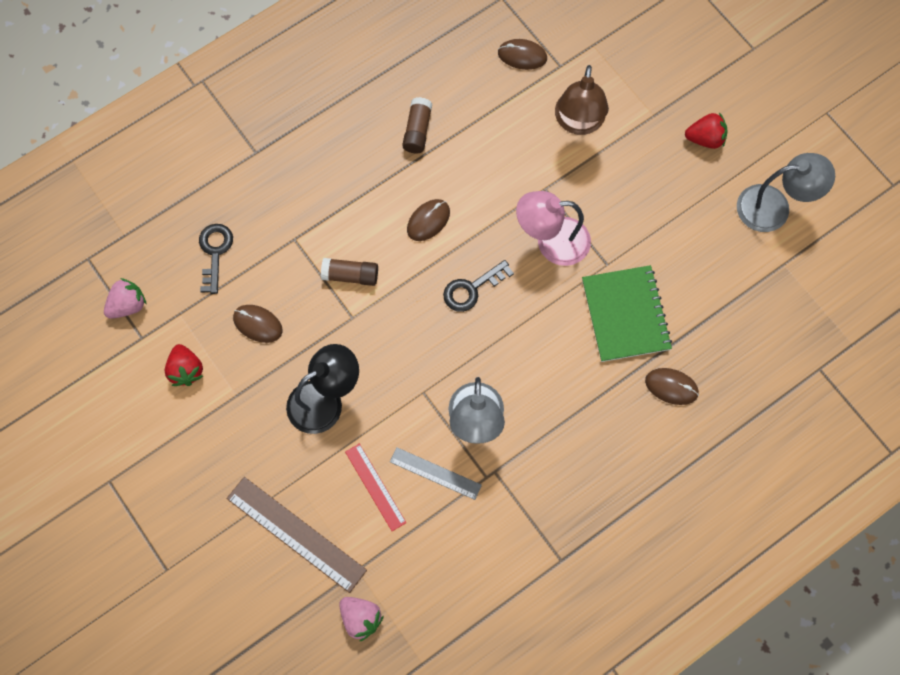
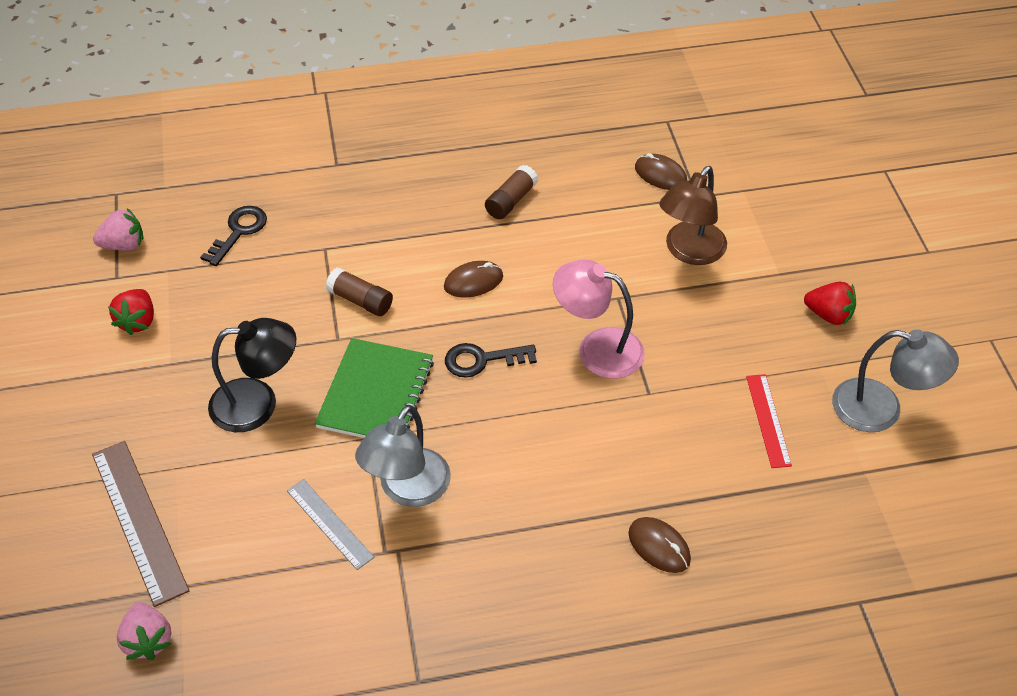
camera: 25 degrees right, 20 degrees down
brown mouse [233,305,283,343] -> none
red ruler [345,444,406,531] -> red ruler moved to [746,374,792,468]
green notebook [582,265,672,362] -> green notebook moved to [315,338,434,438]

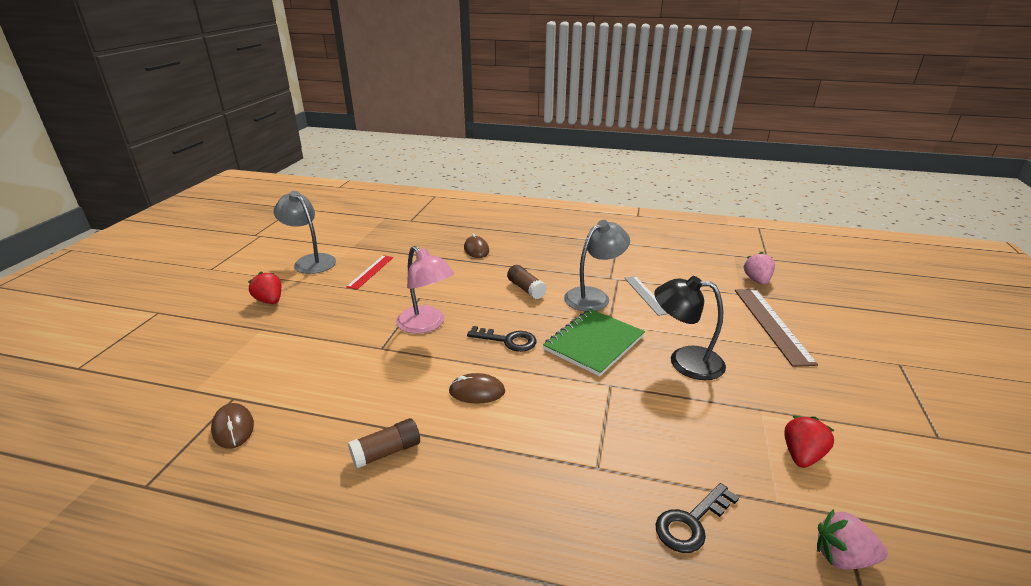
camera: 155 degrees left, 20 degrees down
brown glue stick [326,268,393,316] -> brown glue stick moved to [507,265,547,299]
brown lamp [659,166,727,265] -> none

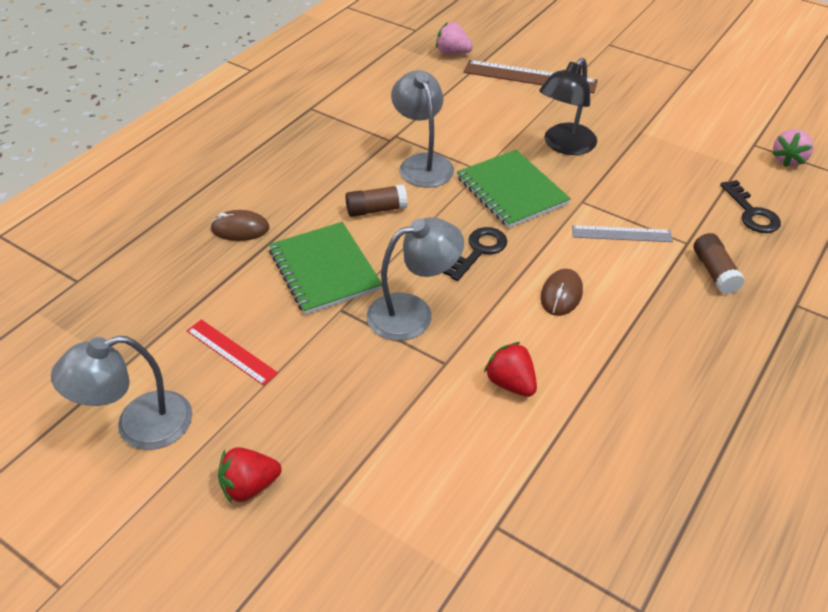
camera: 70 degrees left, 15 degrees up
brown mouse [211,403,254,449] -> none
brown glue stick [348,418,420,469] -> brown glue stick moved to [694,233,745,294]
pink lamp [396,246,454,334] -> grey lamp [367,217,464,341]
grey ruler [625,276,668,316] -> grey ruler moved to [572,225,673,242]
red strawberry [785,416,835,468] -> red strawberry moved to [484,342,537,397]
none -> green notebook [269,222,382,315]

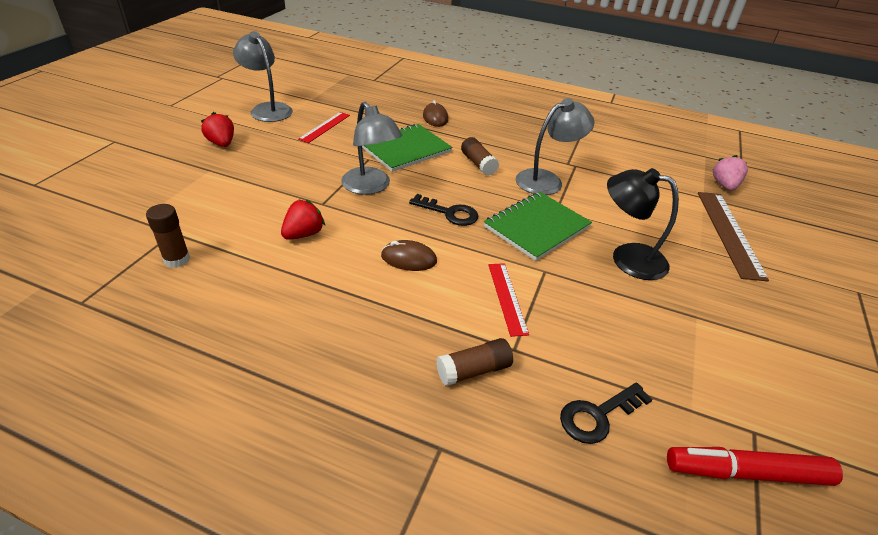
camera: 75 degrees right, 5 degrees down
grey ruler [572,225,673,242] -> red ruler [488,263,529,337]
pink strawberry [772,129,814,167] -> red marker [667,447,843,486]
none -> brown glue stick [146,204,190,268]

